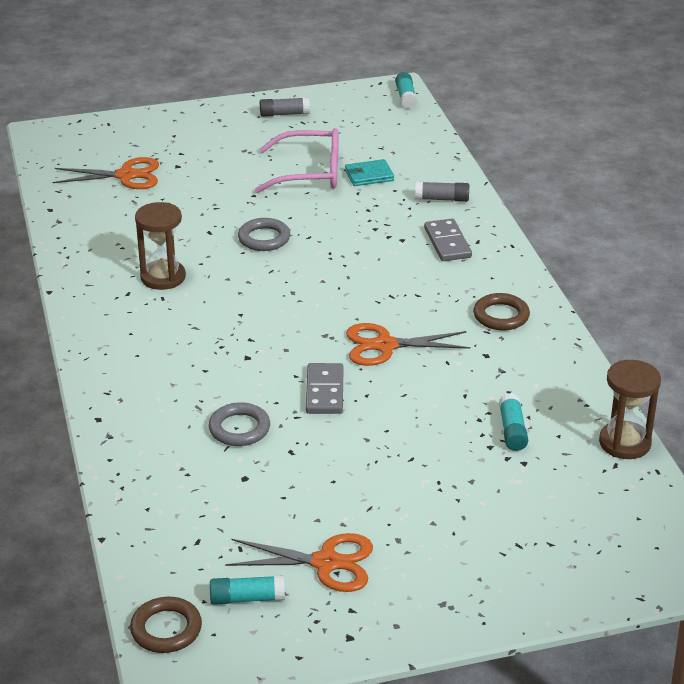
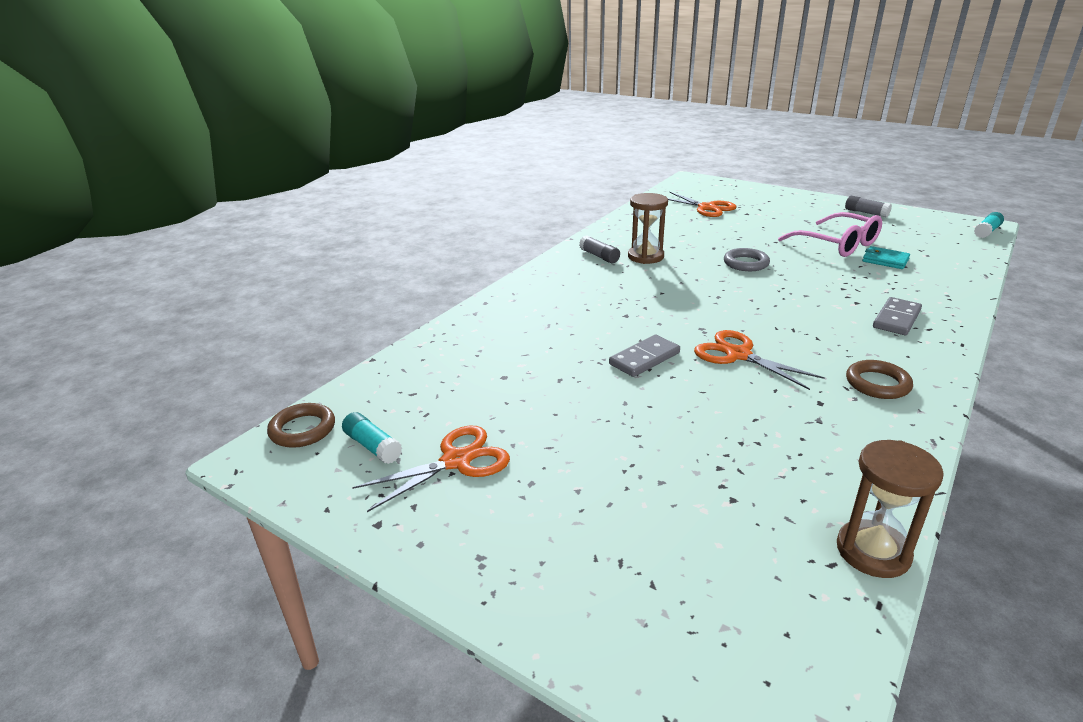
camera: 50 degrees right, 5 degrees down
grey ring [209,402,270,446] -> none
orange scissors [225,533,373,592] -> orange scissors turned 90 degrees counterclockwise [352,426,510,512]
grey glue stick [415,181,469,202] -> grey glue stick moved to [579,235,620,263]
turquoise glue stick [499,393,528,451] -> none

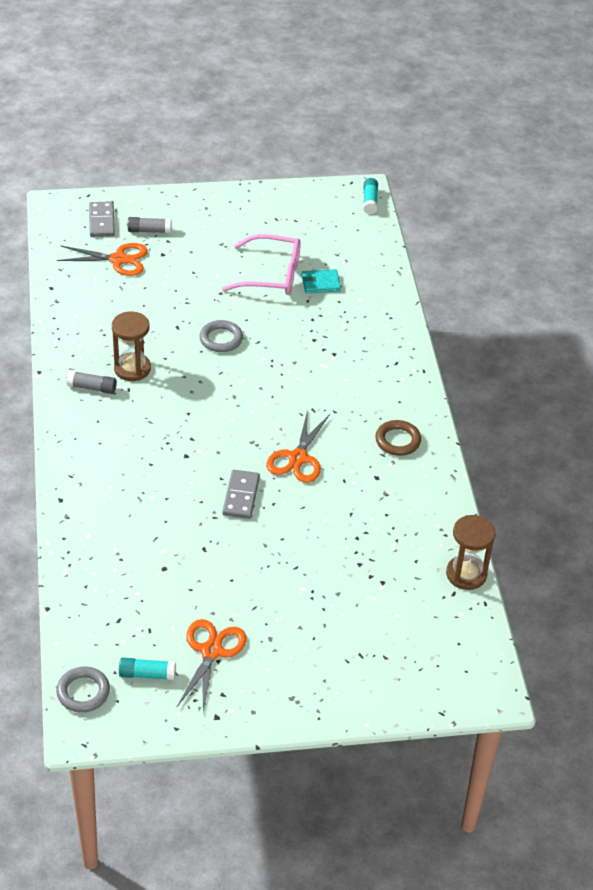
camera: 45 degrees left, 15 degrees up
brown ring [267,403,335,448] -> grey ring [56,667,110,713]
orange scissors [694,330,825,390] -> orange scissors turned 75 degrees counterclockwise [266,410,330,483]
grey glue stick [845,196,892,218] -> grey glue stick moved to [128,217,172,233]
grey domino [873,297,922,335] -> grey domino moved to [89,201,115,237]

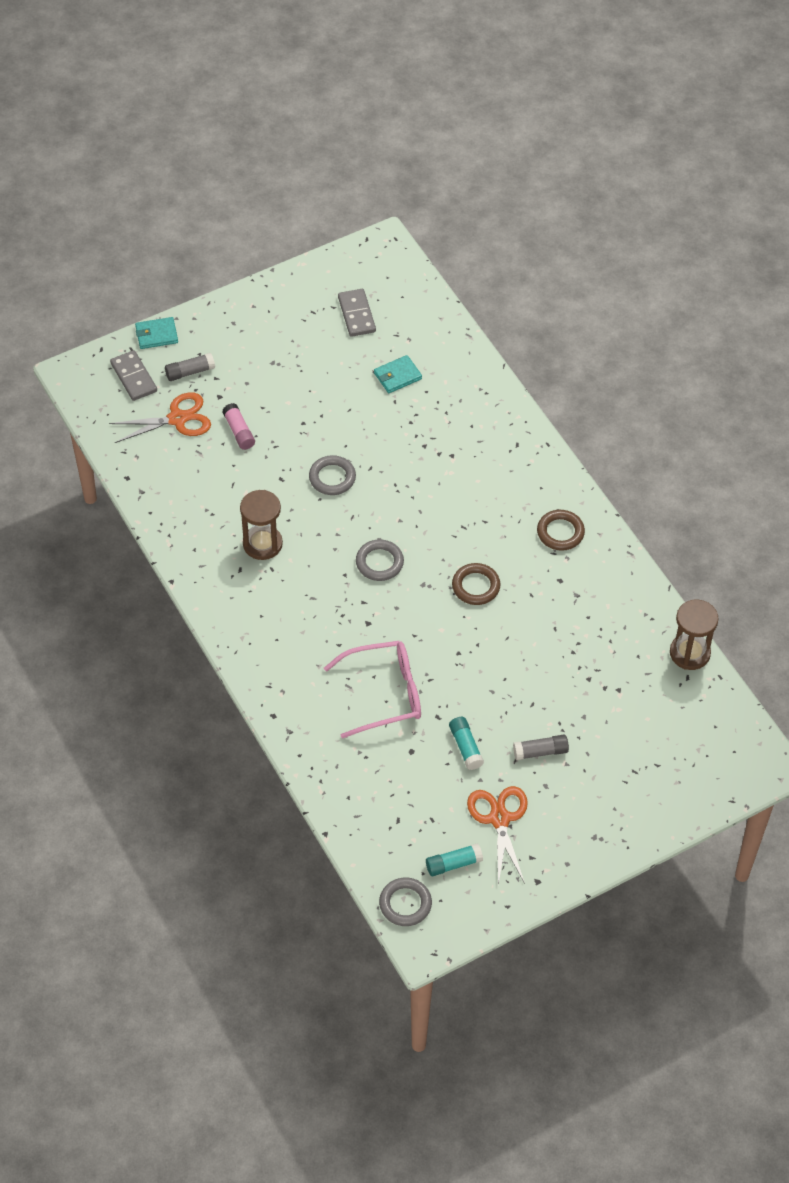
camera: 20 degrees left, 10 degrees up
grey glue stick [67,370,117,394] -> grey glue stick moved to [513,735,569,760]
pink glasses [222,234,301,295] -> pink glasses moved to [324,641,421,739]
grey domino [222,470,260,519] -> grey domino moved to [338,289,376,337]
orange scissors [266,410,330,483] -> brown ring [452,563,501,605]
turquoise glue stick [363,178,378,214] -> turquoise glue stick moved to [449,717,484,770]
none -> turquoise wallet [135,317,178,349]
none -> pink glue stick [223,403,255,450]
none -> grey ring [356,539,404,581]

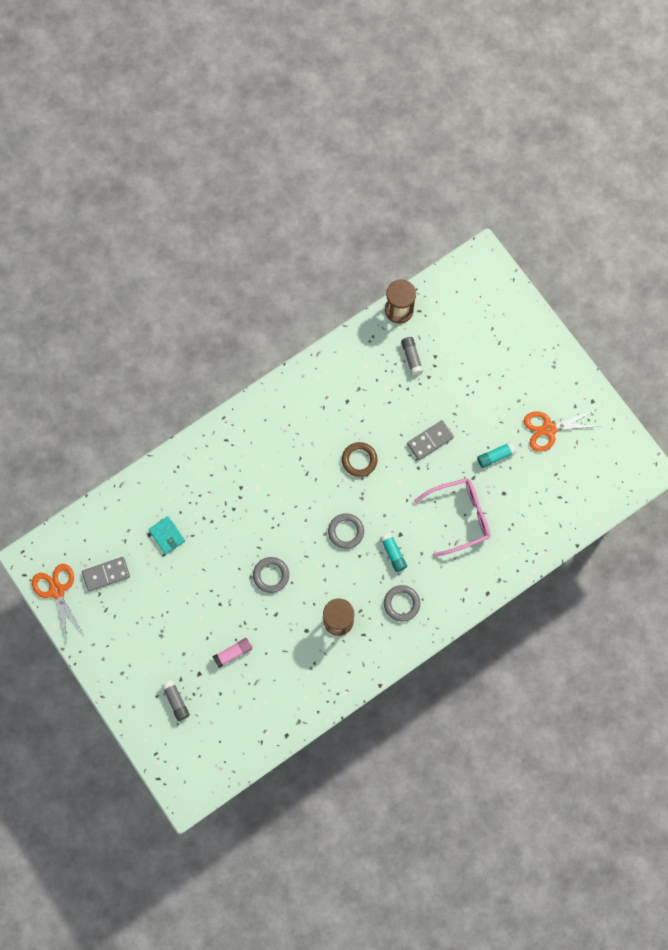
camera: 95 degrees left, 20 degrees up
orange scissors [109,392,211,443] -> orange scissors moved to [32,564,84,643]
grey domino [110,350,157,401] -> grey domino moved to [407,420,454,460]
turquoise wallet [135,317,178,349] -> none
pink glasses [324,641,421,739] -> pink glasses turned 90 degrees clockwise [414,478,490,557]
grey ring [379,878,432,926] -> grey ring moved to [384,585,420,622]
turquoise glue stick [426,843,483,876] -> turquoise glue stick moved to [380,532,407,572]
grey glue stick [513,735,569,760] -> grey glue stick moved to [401,337,423,375]
brown ring [537,510,585,551] -> none

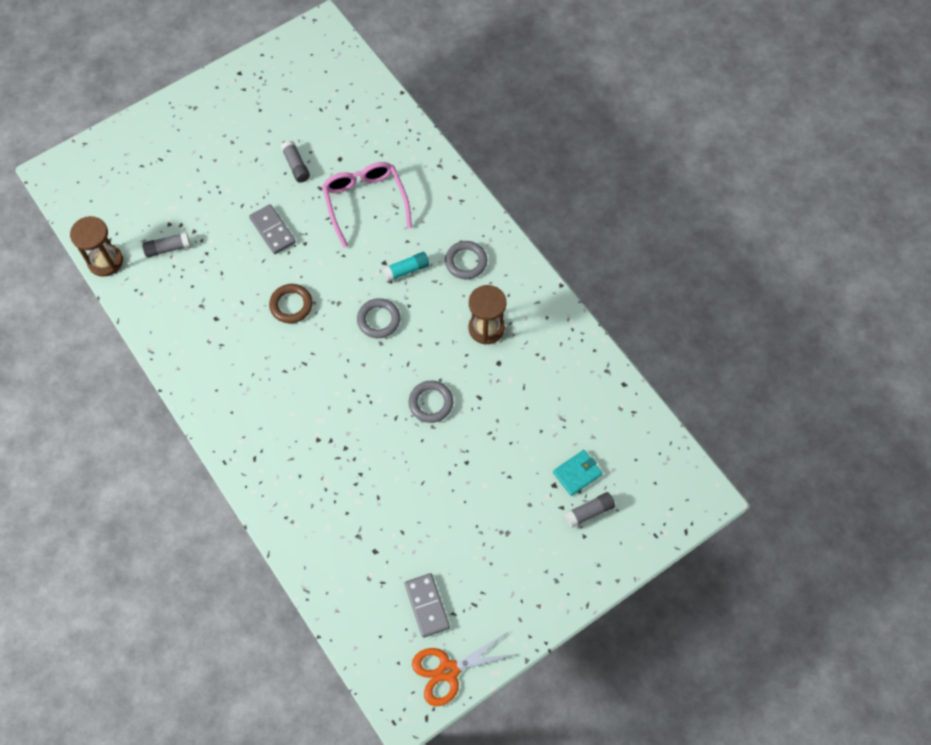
camera: 90 degrees left, 10 degrees down
turquoise wallet [148,516,185,555] -> turquoise wallet moved to [553,450,602,496]
pink glue stick [212,638,252,668] -> none
turquoise glue stick [477,442,516,468] -> grey glue stick [281,140,310,183]
orange scissors [524,409,599,452] -> none

